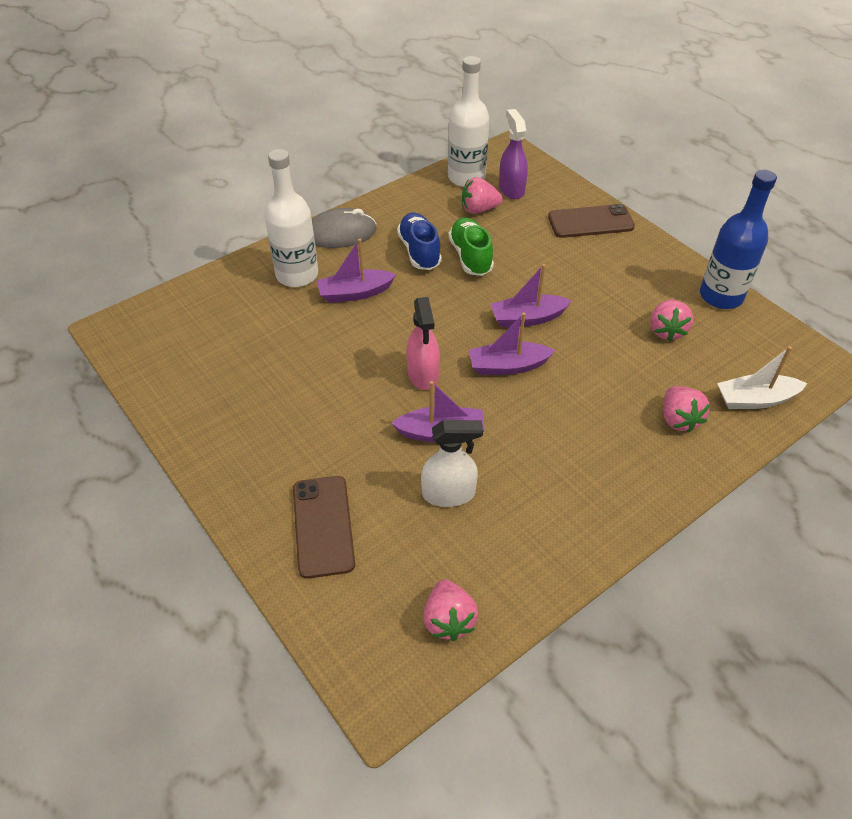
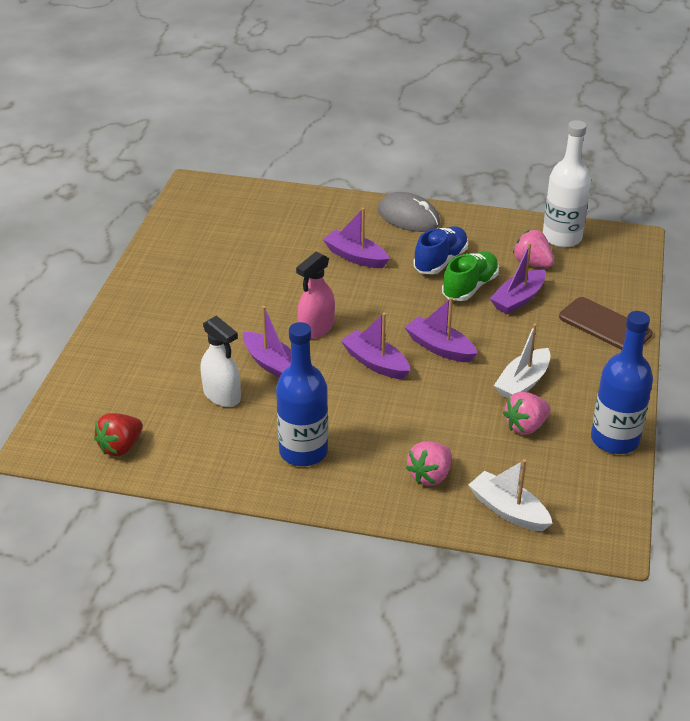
camera: 50 degrees right, 10 degrees down
white bottle [265,149,318,287] -> none
brown phone [293,476,355,579] -> none
pink strawberry [423,579,478,641] -> red strawberry [94,413,143,456]
purple spray bottle [499,109,528,199] -> none
none -> blue bottle [276,322,328,466]
none -> purple boat [490,243,546,315]
none -> white boat [494,323,550,399]

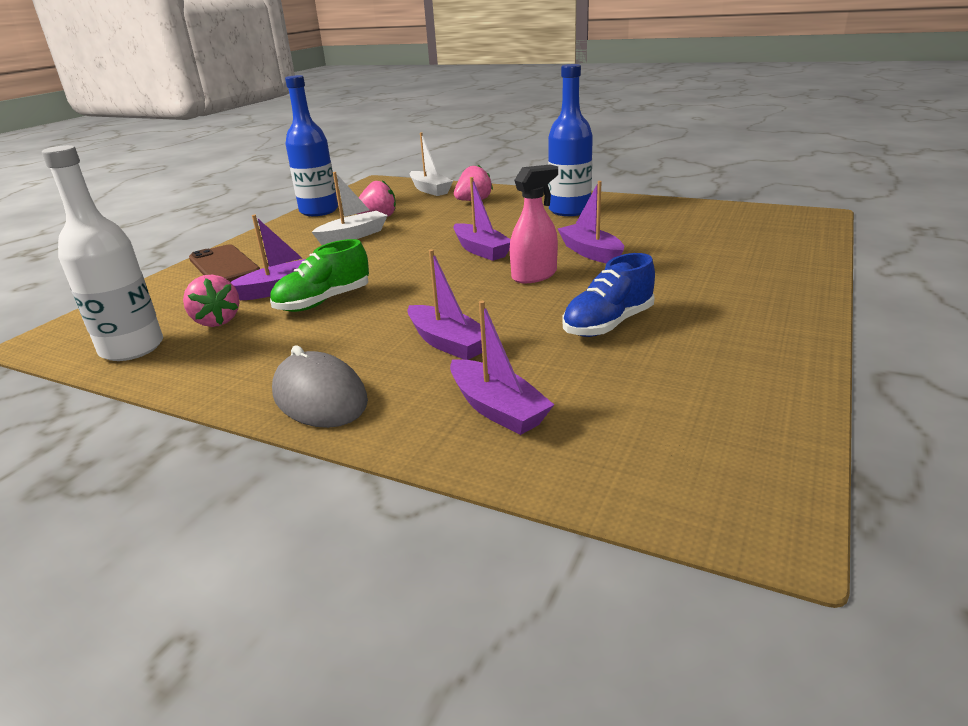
camera: 165 degrees left, 10 degrees down
red strawberry [94,413,143,456] -> none
white spray bottle [200,316,241,407] -> none
purple boat [405,297,478,362] -> purple boat moved to [450,301,554,435]
blue shoe [413,226,468,274] -> blue shoe moved to [562,253,655,337]

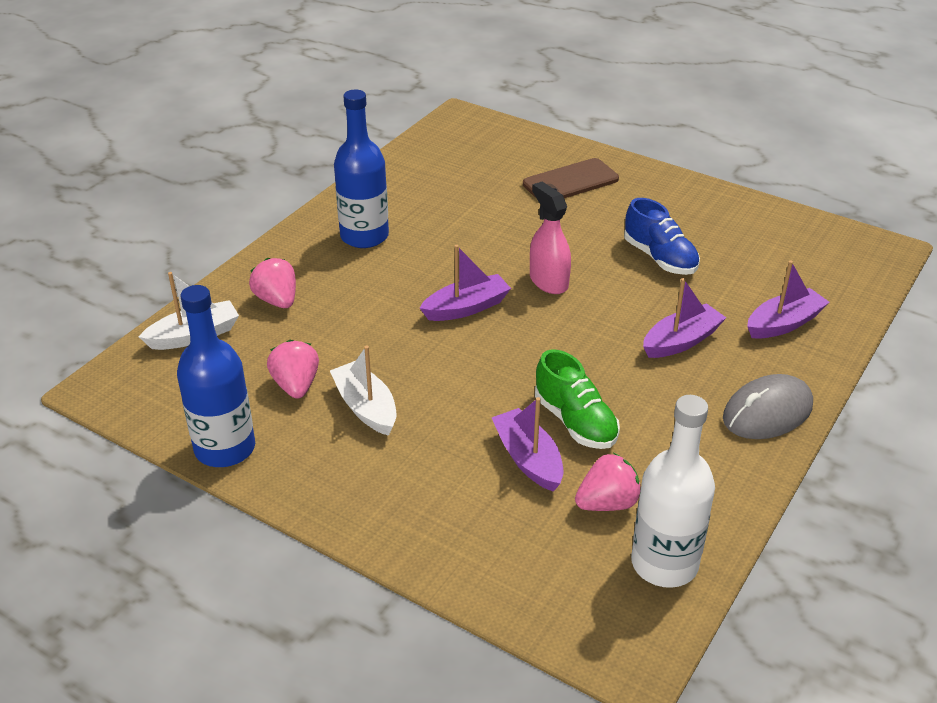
camera: 85 degrees left, 10 degrees up
brown phone [189,244,260,282] -> brown phone moved to [523,158,619,199]
purple boat [558,181,624,263] -> none

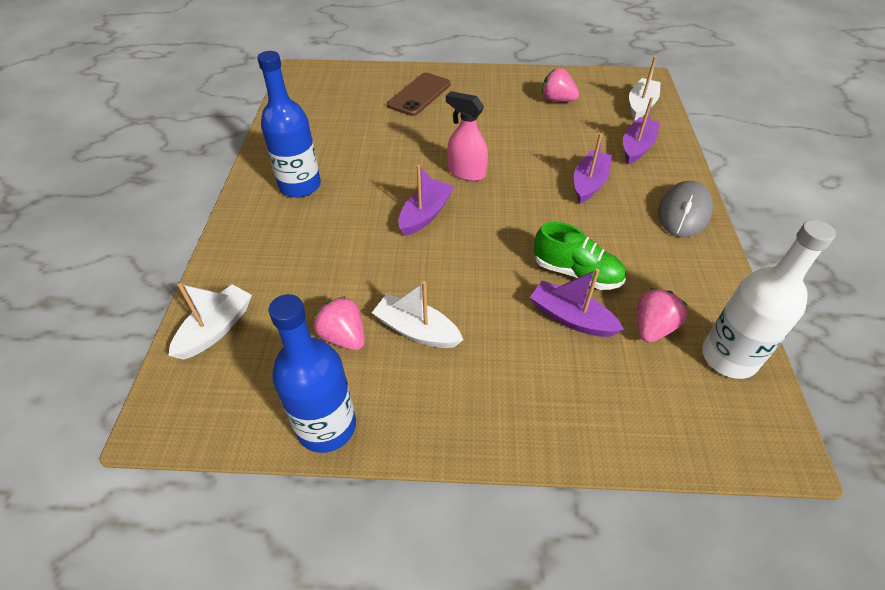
camera: 30 degrees left, 10 degrees up
pink strawberry [249,258,296,308] -> pink strawberry moved to [542,68,579,102]
blue shoe [624,198,700,275] -> none
none -> white boat [629,56,661,121]

